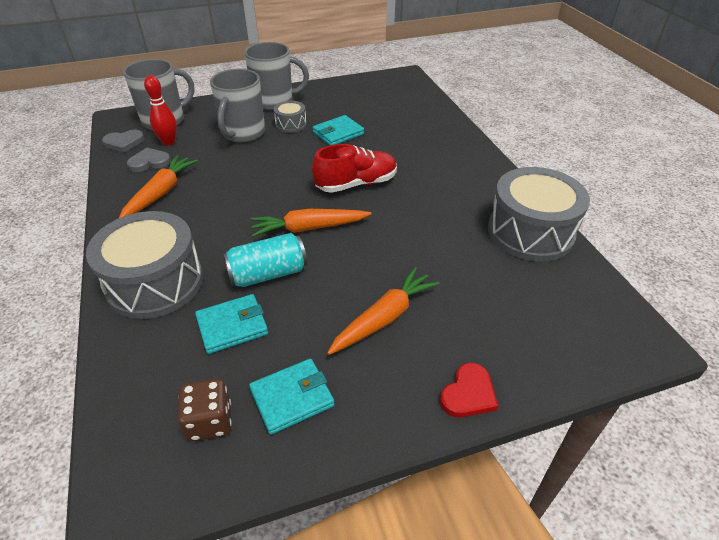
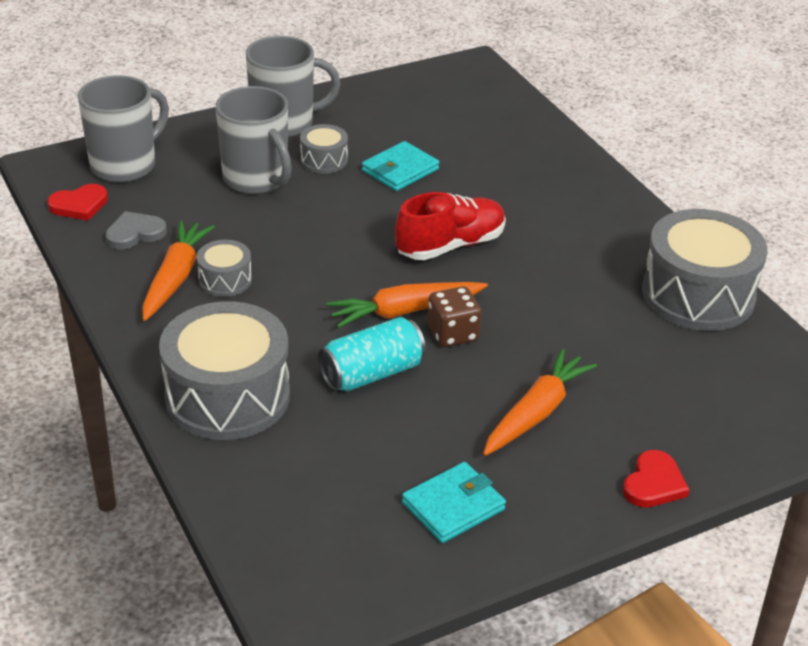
camera: 10 degrees left, 5 degrees down
grey heart [102,130,145,153] -> red heart [47,184,108,221]
red bowling pin [144,75,177,146] -> none
brown dice [178,378,232,441] -> brown dice moved to [428,286,481,347]
turquoise wallet [195,294,268,354] -> none
grey mug [210,69,265,143] -> grey mug turned 45 degrees counterclockwise [216,86,292,194]
none -> grey drum [197,240,252,297]

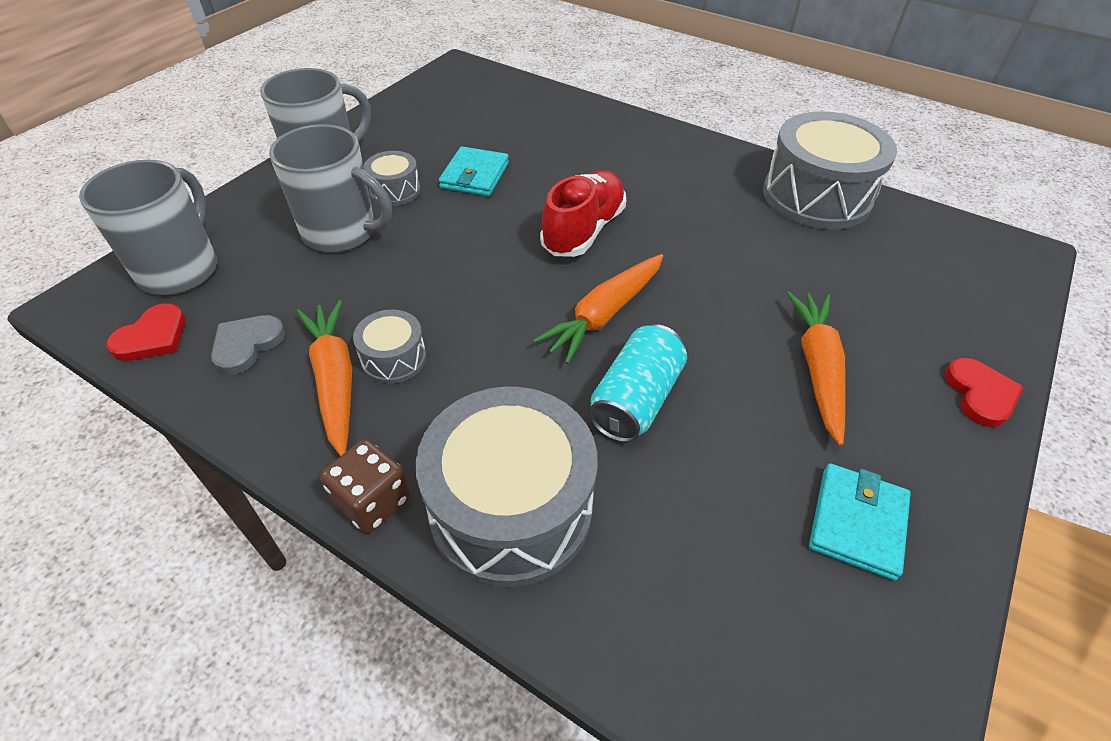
camera: 30 degrees left, 10 degrees up
brown dice [428,286,481,347] -> brown dice moved to [320,439,410,533]

